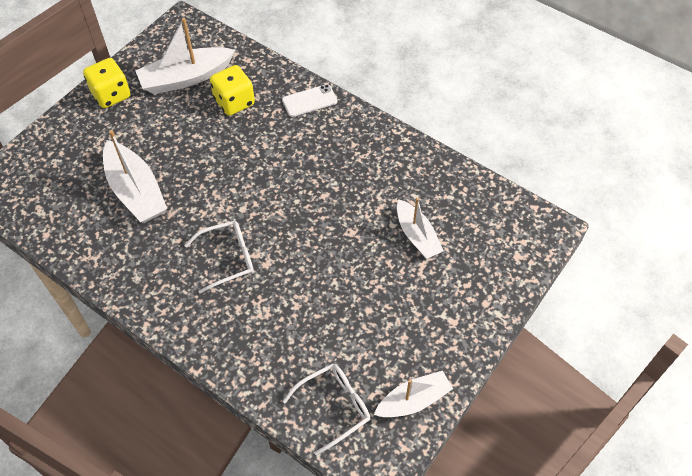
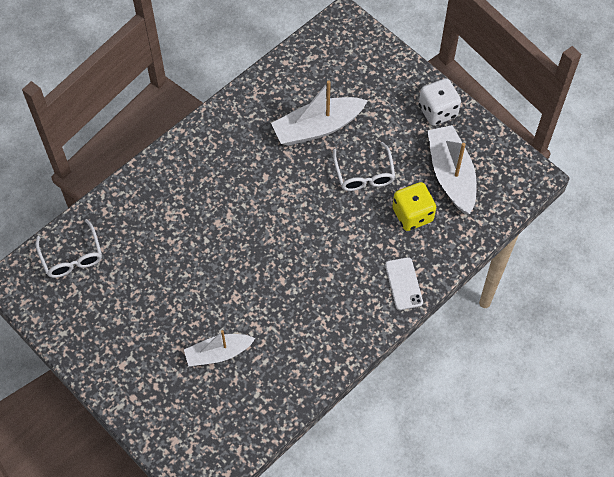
camera: 100 degrees right, 5 degrees up
yellow dice [83,58,131,108] -> white dice [419,78,461,126]
white glasses [184,221,254,293] -> white glasses moved to [333,142,395,191]
white boat [374,371,453,417] -> none

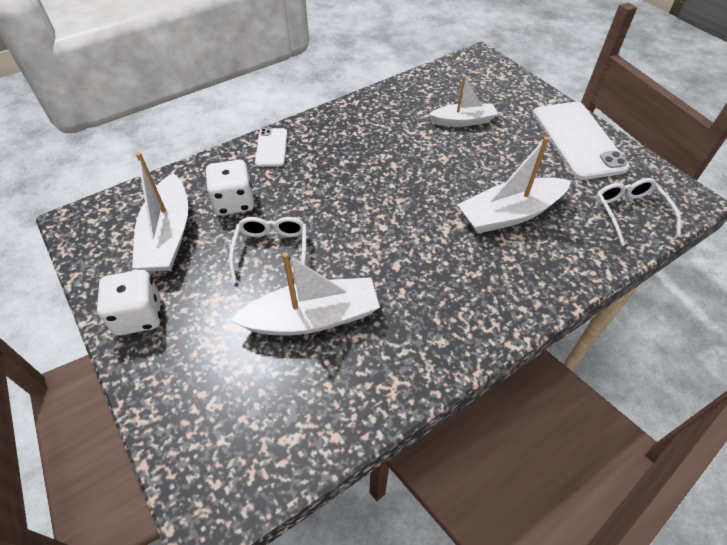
camera: 170 degrees left, 10 degrees down
yellow dice [392,182,436,231] -> white dice [205,160,254,216]
none -> white boat [457,136,571,234]
none -> white phone [533,102,630,180]

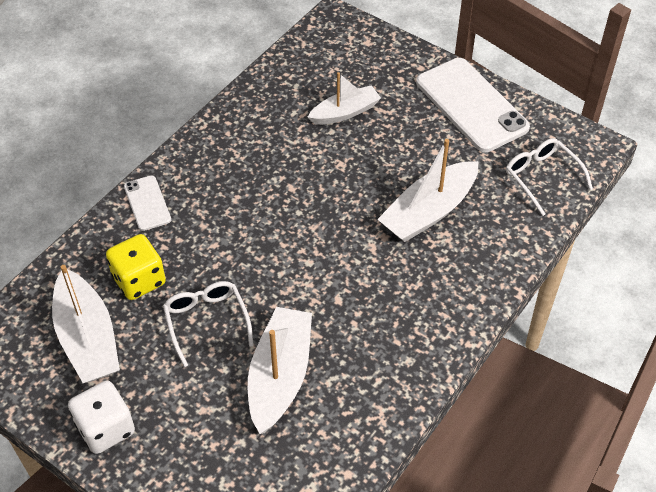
camera: 20 degrees left, 0 degrees up
white dice [205,160,254,216] -> yellow dice [106,234,166,300]
white boat [230,252,380,335] -> white boat turned 45 degrees counterclockwise [248,307,312,434]

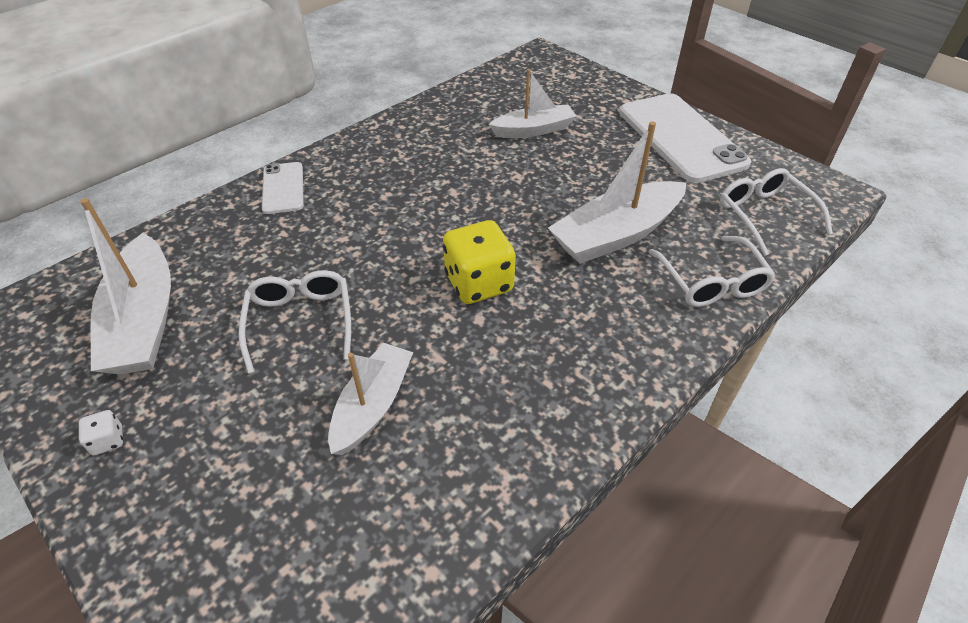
camera: 10 degrees right, 5 degrees down
white dice [68,381,135,454] -> white dice [79,410,123,456], size x0.44
yellow dice [106,234,166,300] -> yellow dice moved to [443,220,516,304]
white boat [248,307,312,434] -> white boat [328,343,413,455], size x0.65
none -> white glasses [648,236,776,307]

